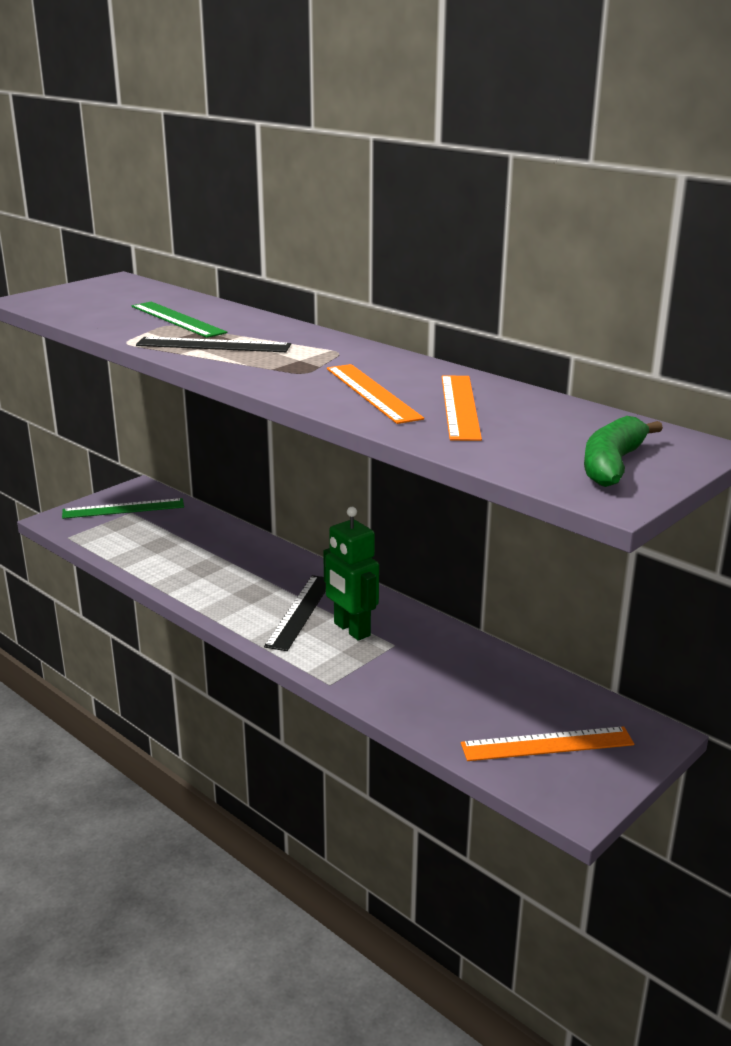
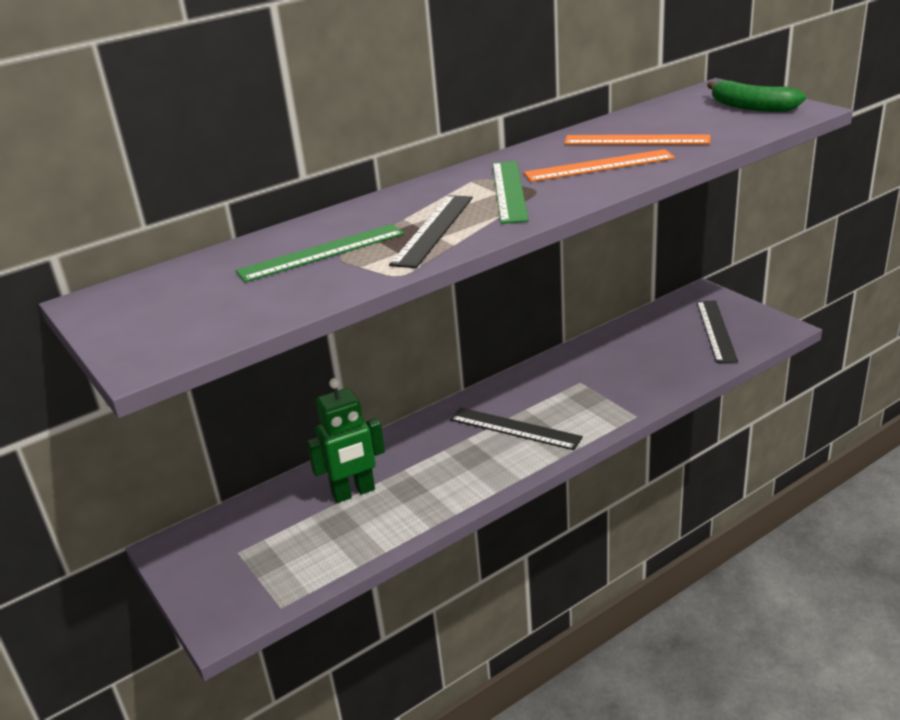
camera: 75 degrees left, 5 degrees up
green ruler [62,498,184,519] -> green ruler moved to [493,161,529,224]
green robot [323,507,379,641] -> green robot moved to [307,378,385,503]
orange ruler [461,726,634,761] -> black ruler [697,300,738,363]

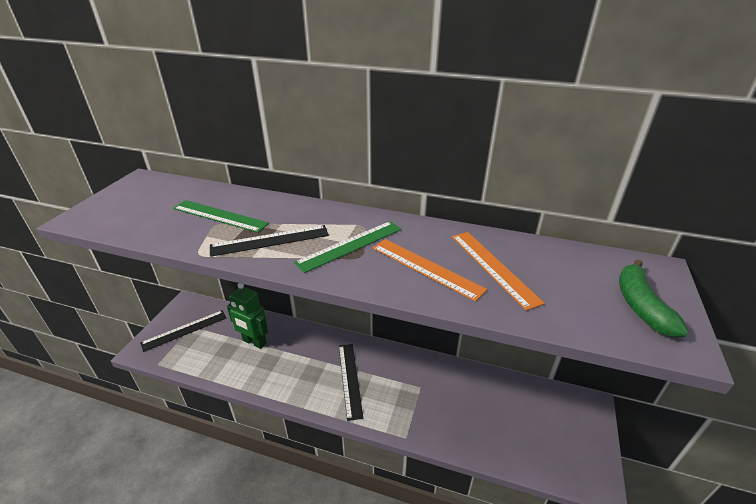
camera: 50 degrees right, 5 degrees up
black ruler [697,300,738,363] -> black ruler moved to [140,310,226,352]

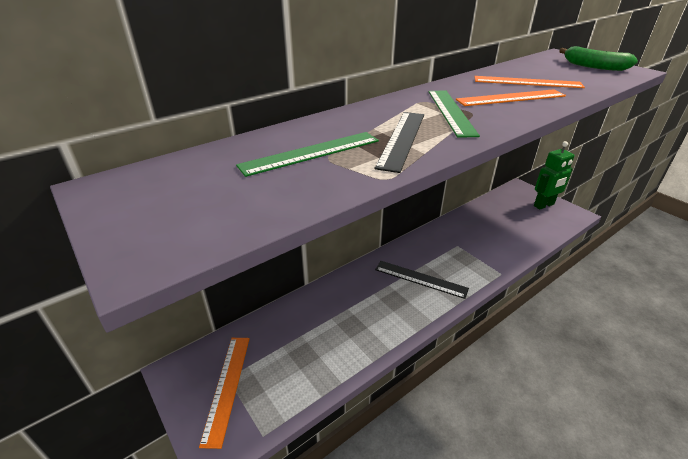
camera: 55 degrees left, 0 degrees up
black ruler [140,310,226,352] -> orange ruler [199,338,250,449]
green robot [227,283,268,349] -> green robot moved to [534,141,575,210]

